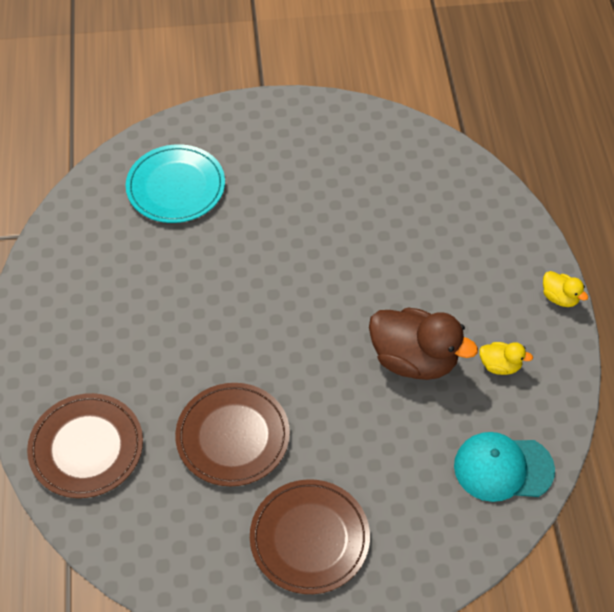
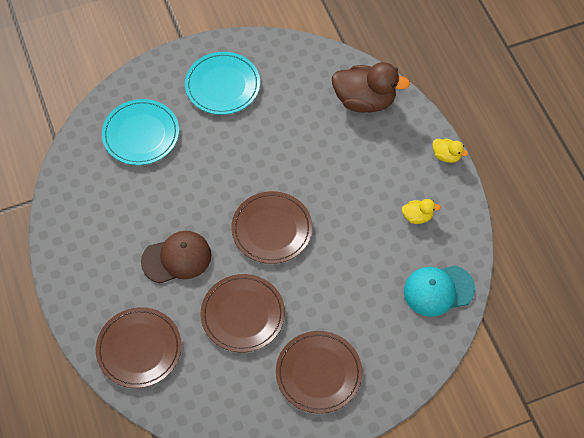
camera: 15 degrees left, 5 degrees up
brown duck [369,308,478,380] -> brown duck moved to [332,62,410,113]
none -> brown cap [141,231,211,283]
none -> turquoise plate [185,52,260,115]
none -> brown plate [231,191,312,264]

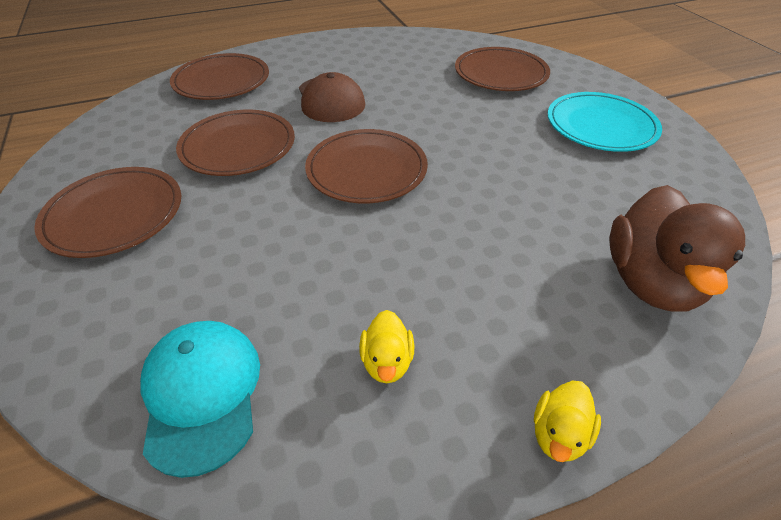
camera: 90 degrees right, 15 degrees down
turquoise plate [102,99,179,165] -> brown plate [455,47,550,91]

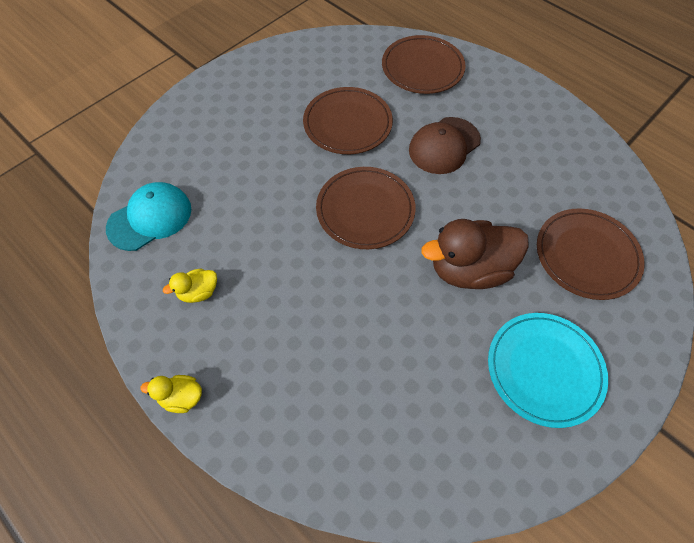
camera: 65 degrees right, 15 degrees up
brown plate [34,167,181,258] -> none
brown duck [609,185,745,312] -> brown duck moved to [421,219,529,289]

